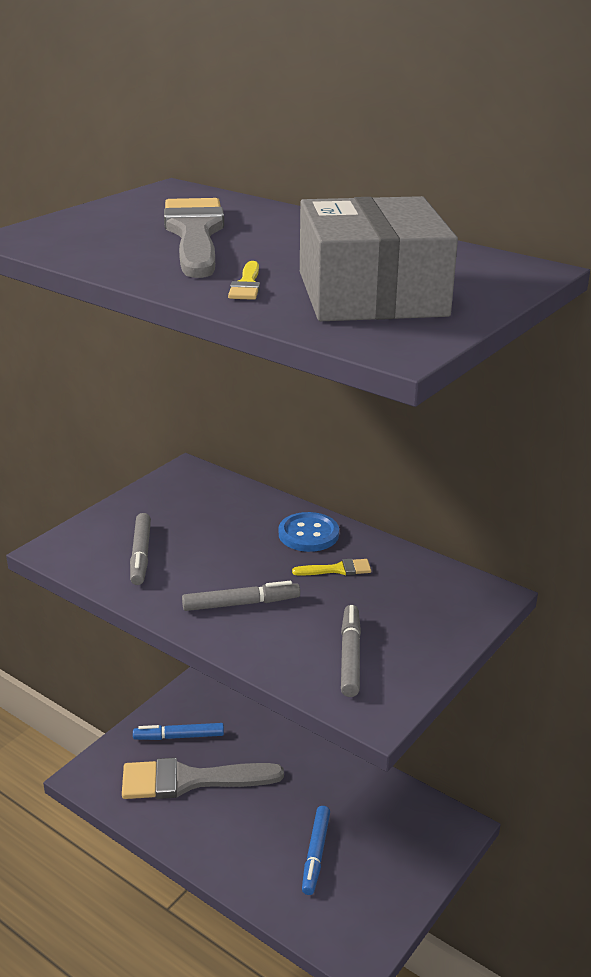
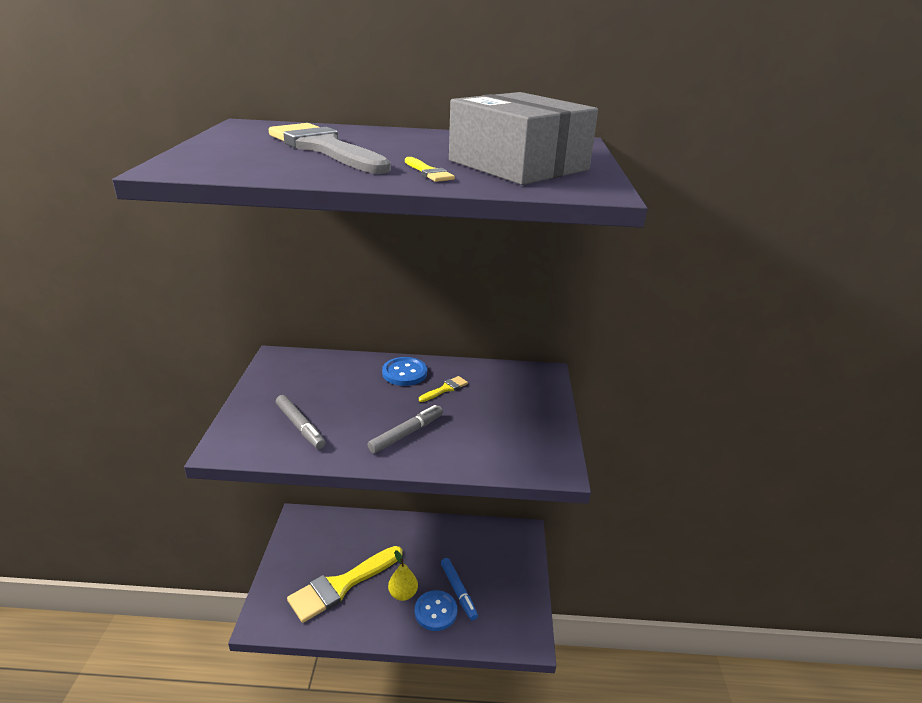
camera: 35 degrees left, 0 degrees up
grey brush [122,758,284,799] -> yellow brush [287,546,403,623]
blue marker [133,723,224,740] -> none
grey marker [341,605,361,697] -> none
none -> yellow pear [388,550,418,601]
none -> blue button [415,590,457,631]

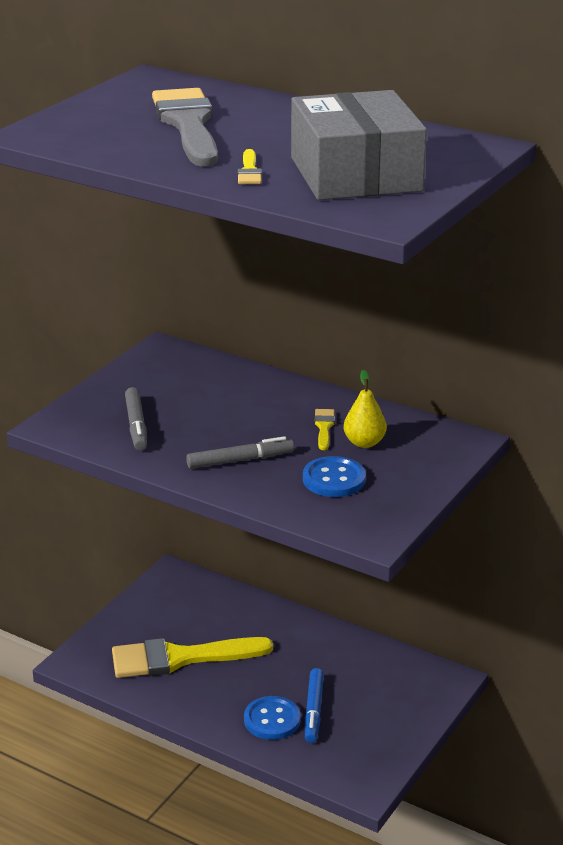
camera: 30 degrees right, 0 degrees up
blue button [382,357,427,386] -> blue button moved to [303,456,366,497]
yellow pear [388,550,418,601] -> yellow pear moved to [343,370,387,448]
yellow brush [419,376,468,402] -> yellow brush turned 75 degrees counterclockwise [314,409,335,450]

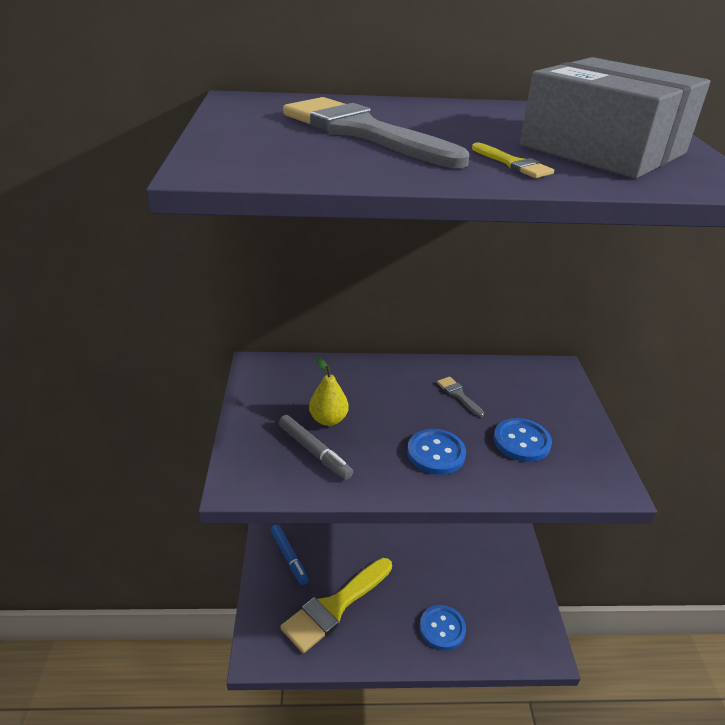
camera: 35 degrees left, 5 degrees up
grey marker [186,436,294,469] -> blue button [407,429,466,475]
blue marker [305,668,324,743] -> blue marker moved to [271,525,308,585]
yellow brush [314,409,335,450] -> grey brush [437,377,484,417]
yellow pear [343,370,387,448] -> yellow pear moved to [309,358,349,426]

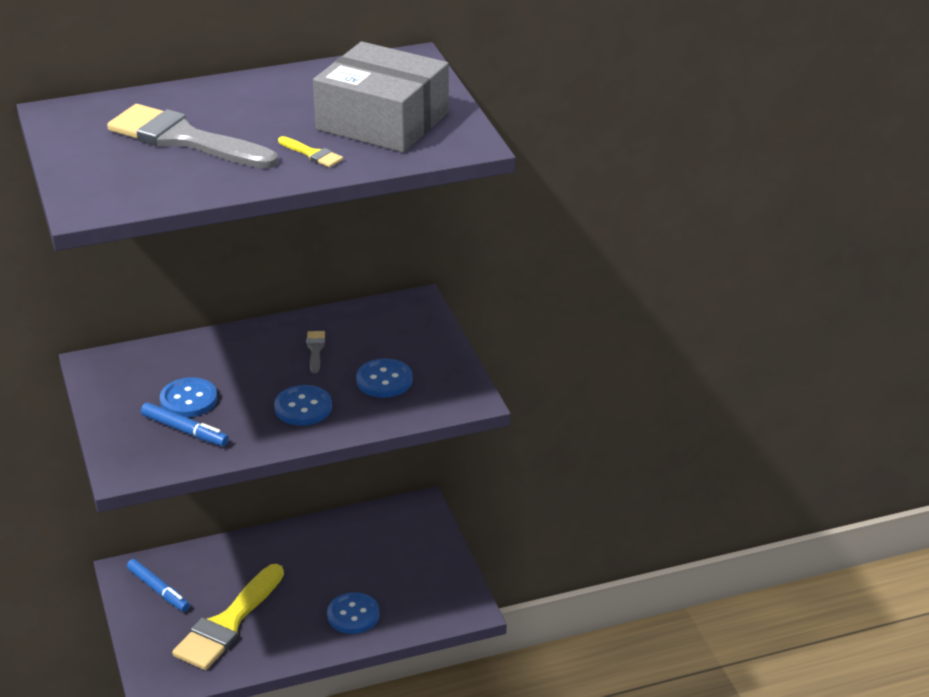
camera: 15 degrees left, 0 degrees up
grey marker [279,415,353,480] -> blue marker [141,403,229,446]
yellow pear [309,358,349,426] -> blue button [160,377,217,418]
grey brush [437,377,484,417] -> grey brush turned 45 degrees clockwise [306,331,325,373]

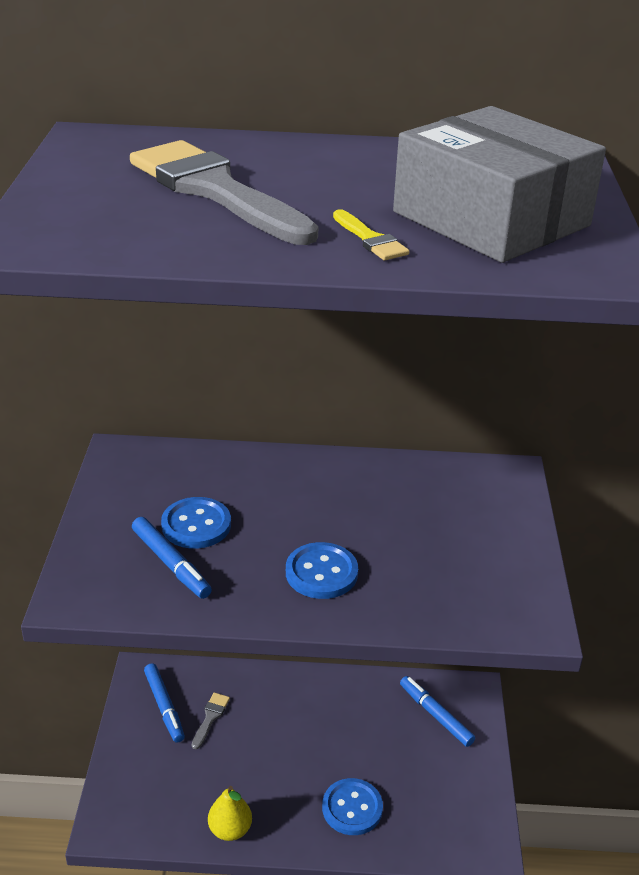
camera: 20 degrees right, 0 degrees up
yellow brush [172,564,284,670] -> none
grey brush [306,331,325,373] -> grey brush moved to [192,693,230,749]
blue button [356,358,413,398] -> none
none -> yellow pear [208,786,252,841]
none -> blue marker [400,676,475,747]

